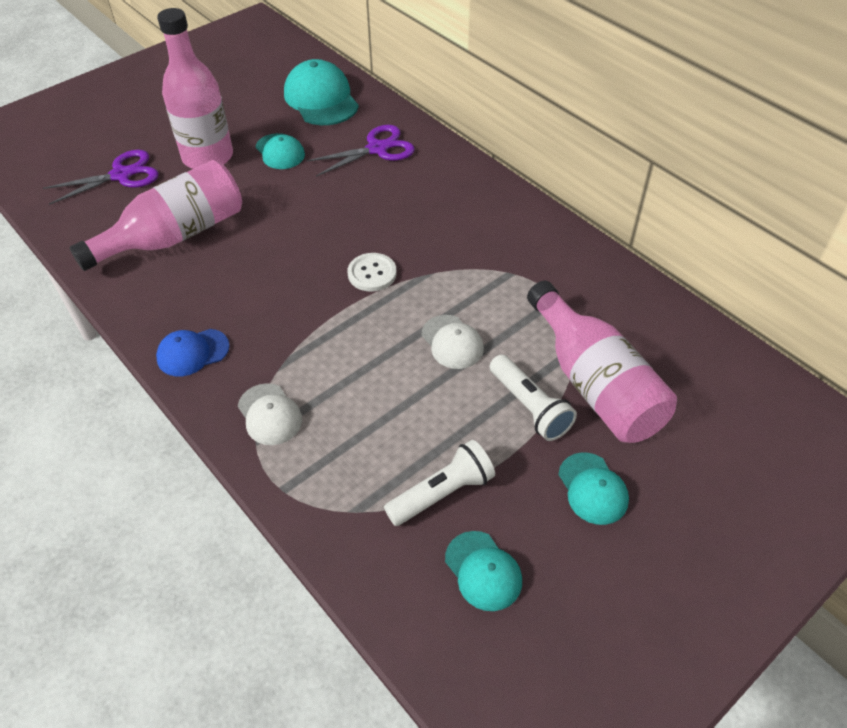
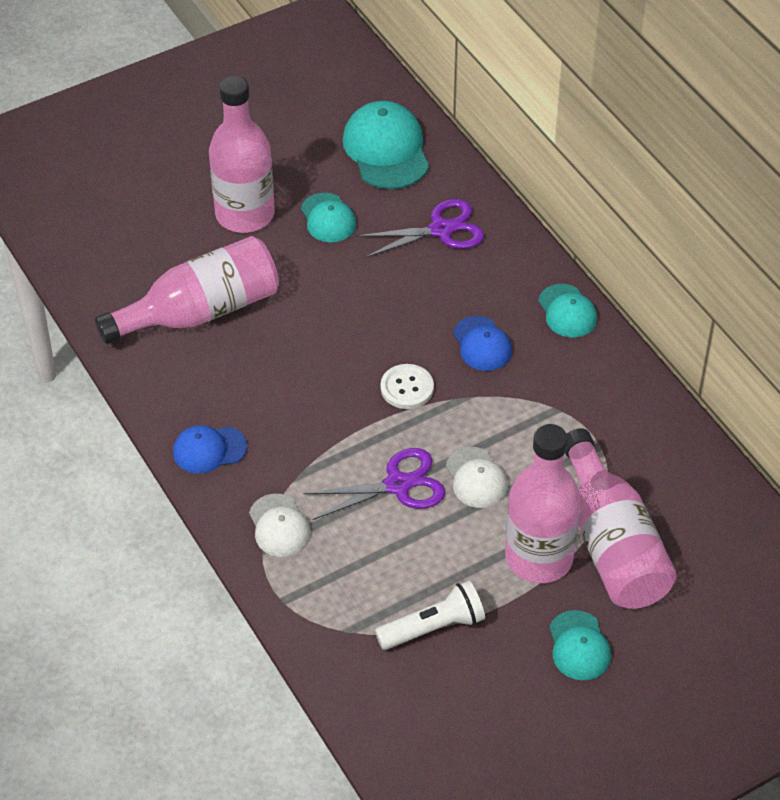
camera: 10 degrees right, 0 degrees up
purple scissors [43,150,159,205] -> purple scissors moved to [303,448,446,520]
turquoise cap [445,531,522,611] -> turquoise cap moved to [538,284,597,337]
white flashlight [490,354,577,441] -> pink bottle [505,424,581,583]
none -> blue cap [453,316,512,371]

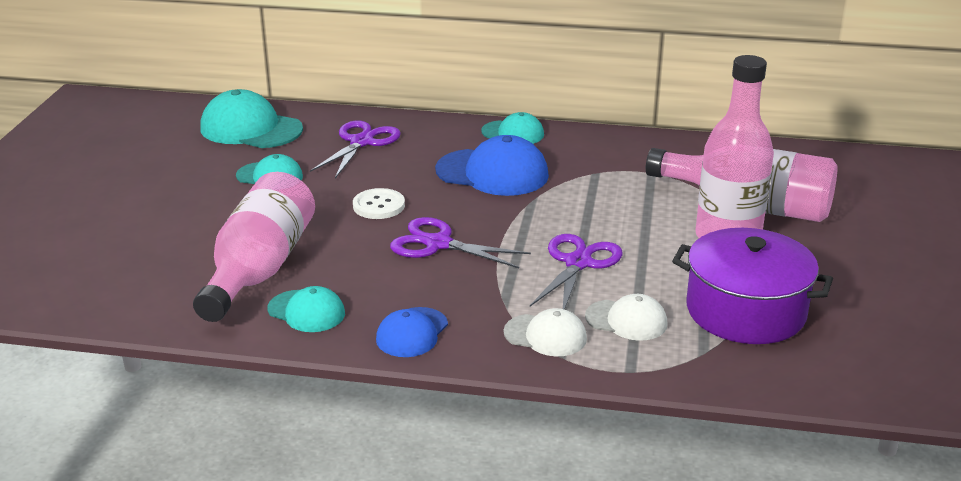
camera: 50 degrees left, 20 degrees down
pink bottle [209,76,275,233] -> none
white flashlight [375,581,485,650] -> purple pot [672,228,833,344]
white button [380,364,434,409] -> white button moved to [353,188,405,219]
white cap [446,447,508,508] -> white cap moved to [585,294,668,341]
blue cap [453,316,512,371] -> blue cap [435,135,549,196], size x1.69
turquoise cap [549,610,611,680] -> turquoise cap moved to [267,286,345,332]
none -> purple scissors [390,217,531,268]

